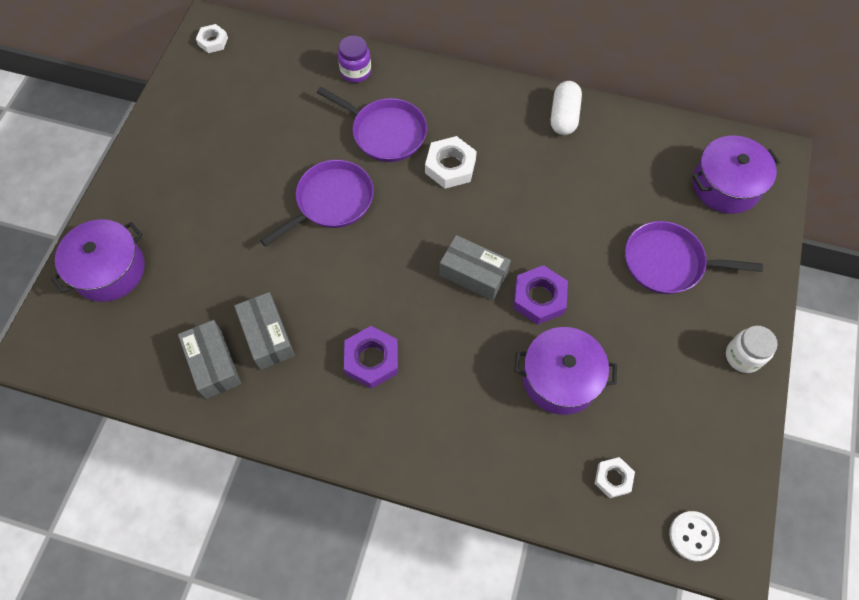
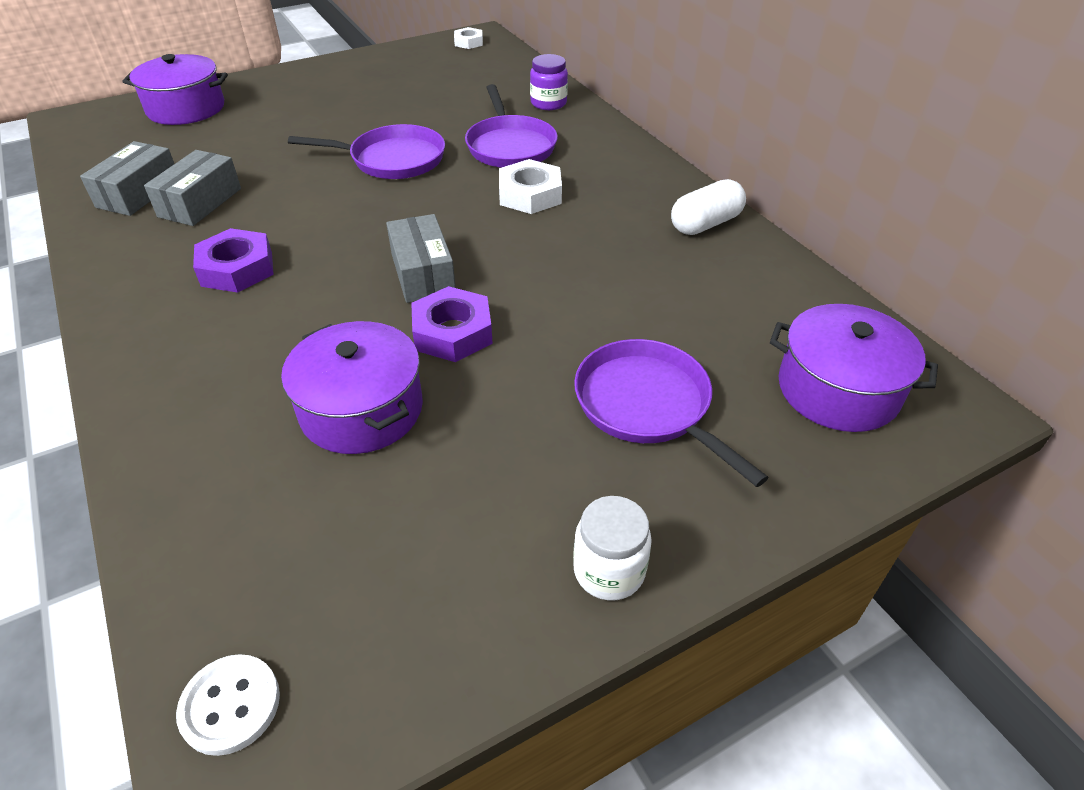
camera: 45 degrees right, 20 degrees down
white nut [594,457,635,498] -> none

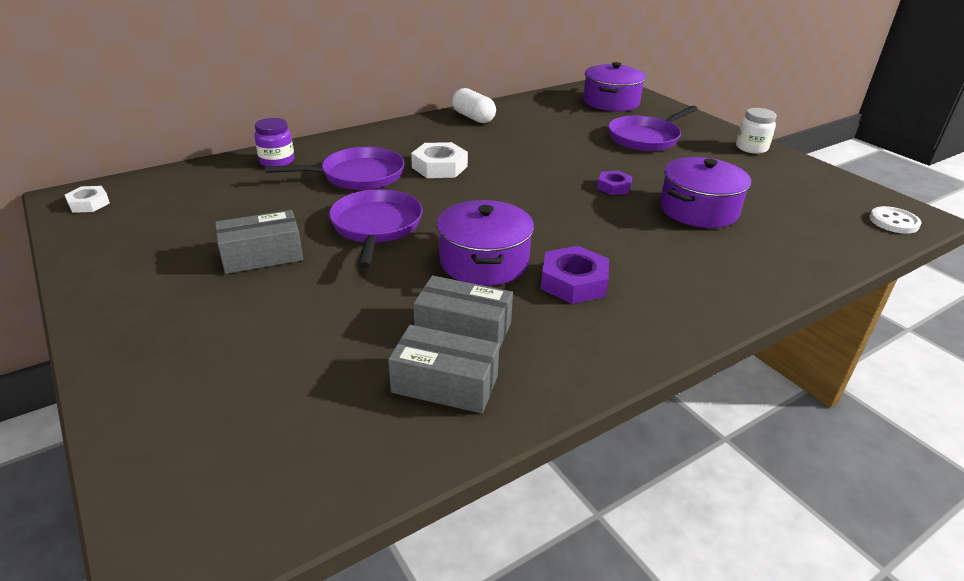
camera: 95 degrees left, 10 degrees down
purple pot [122,54,228,125] -> purple pot moved to [437,200,534,286]
grey box [386,214,456,303] -> grey box moved to [215,210,303,274]
purple nut [411,286,493,362] -> purple nut [597,171,632,195], size x0.62

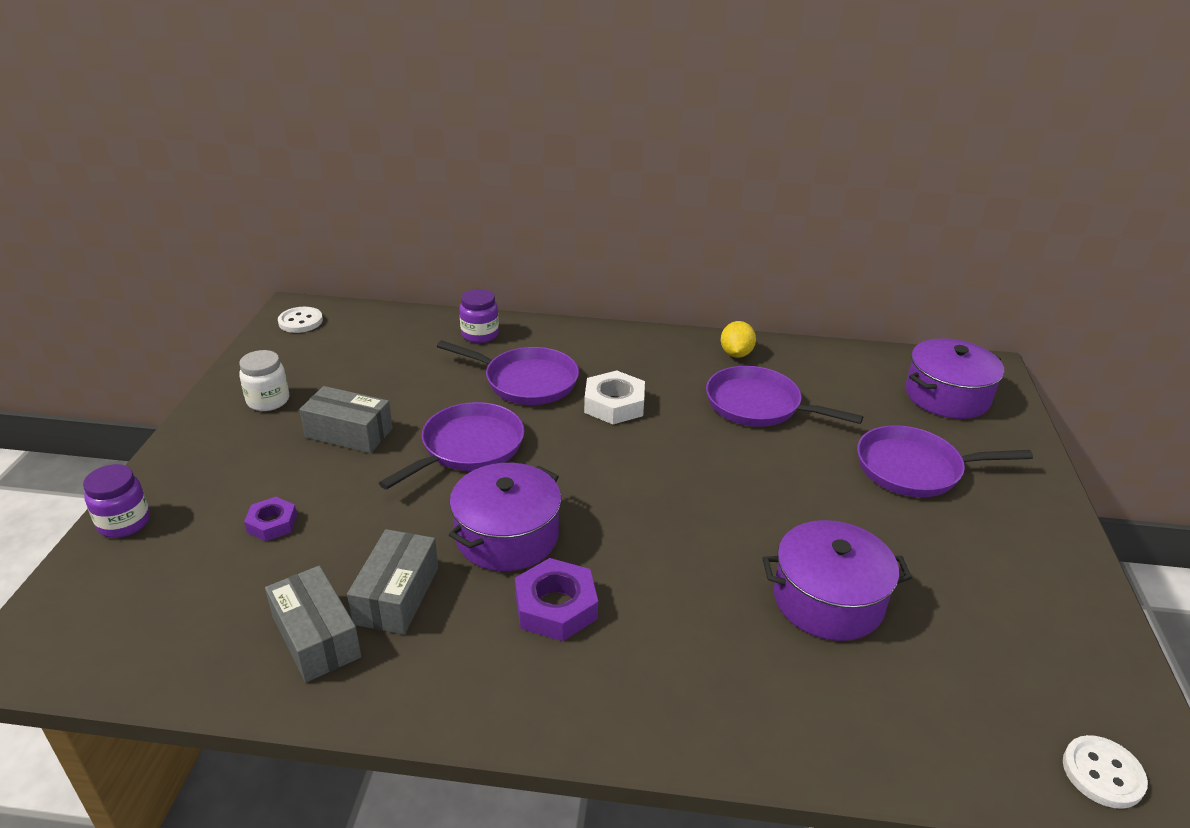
camera: 40 degrees right, 0 degrees up
white nut [65,186,110,213] -> white button [278,307,323,333]
grey box [413,276,513,349] -> grey box turned 45 degrees clockwise [347,529,438,635]
white capsule [452,88,496,123] -> yellow lemon [721,321,756,358]
purple nut [597,171,632,195] -> purple nut moved to [244,497,297,541]
white jar [736,108,777,154] -> white jar moved to [239,350,289,411]
none -> purple jar [83,464,150,538]
none -> purple pan [706,366,863,427]

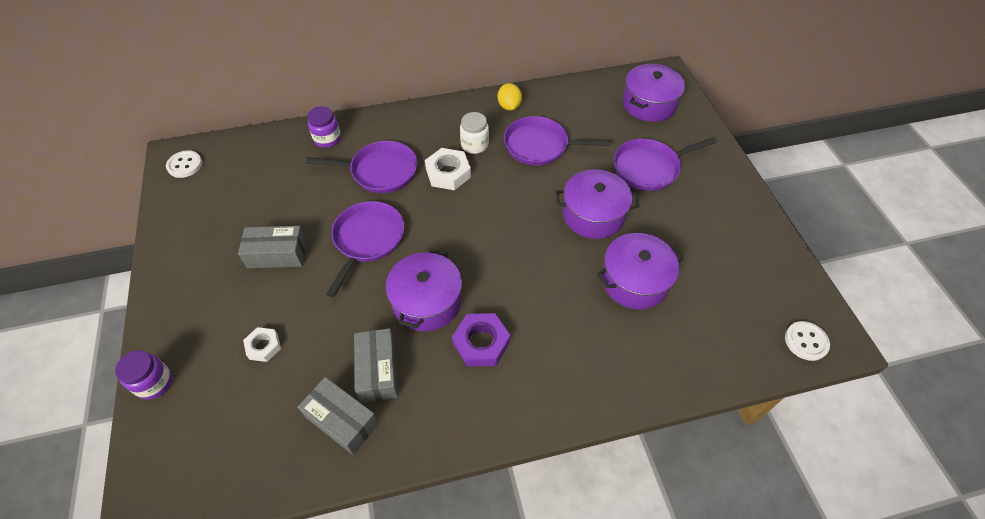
camera: 20 degrees left, 20 degrees up
white jar [239,350,289,411] -> white jar moved to [460,112,489,154]
purple nut [244,497,297,541] -> white nut [243,327,281,362]
none -> purple pot [556,169,639,239]

